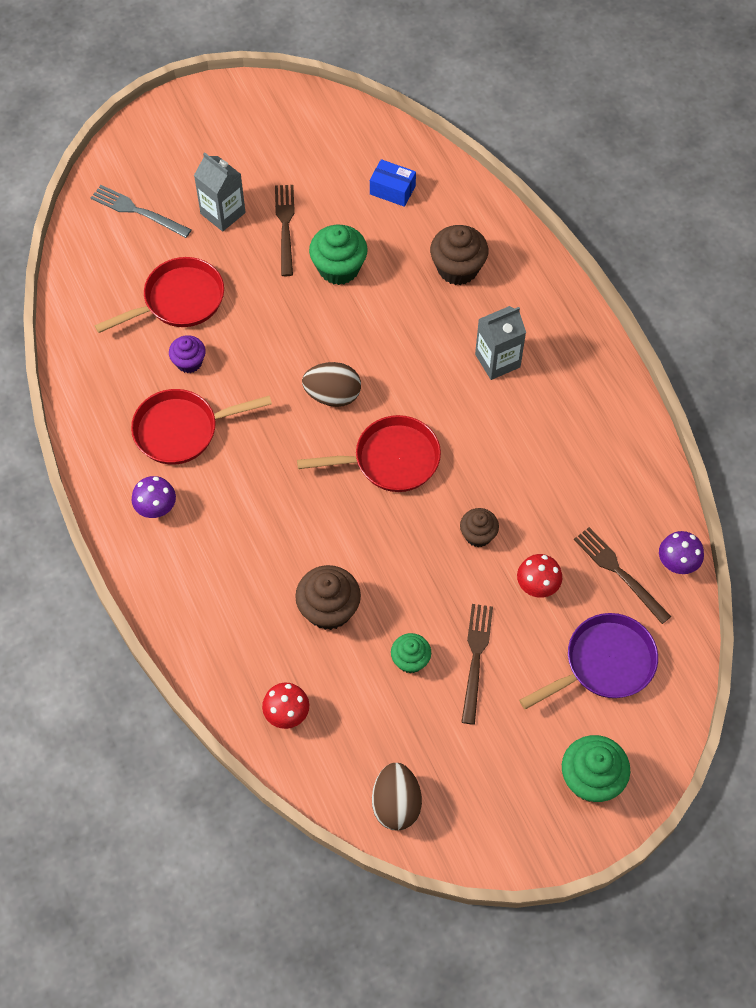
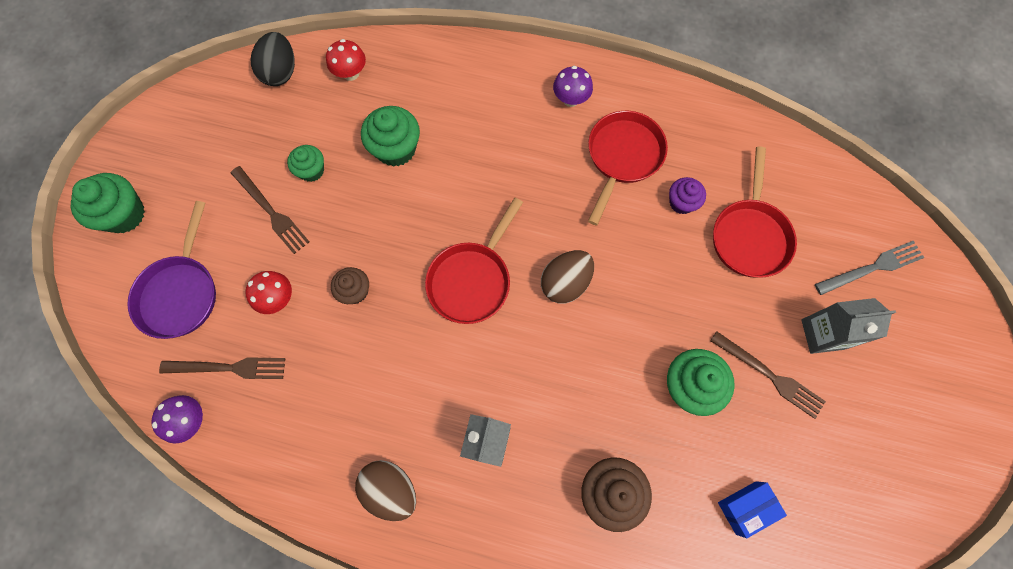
camera: 130 degrees right, 10 degrees up
brown cupcake [295,565,361,630] -> green cupcake [361,106,420,167]
brown egg [372,763,422,830] -> brown egg moved to [355,460,416,521]
none -> black egg [250,32,295,86]

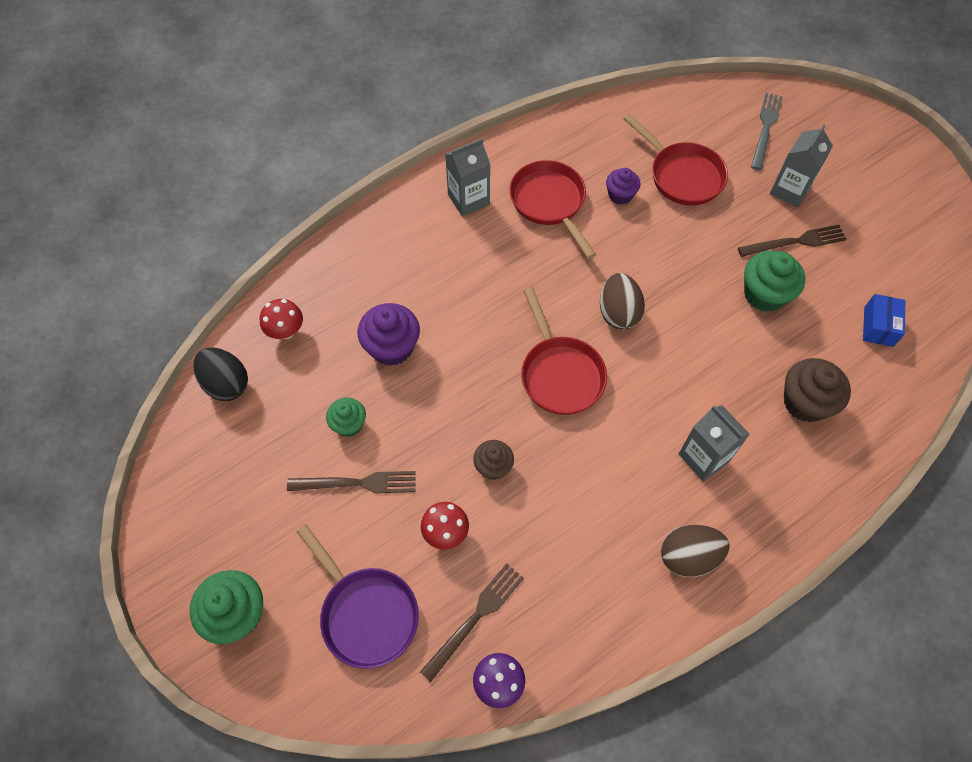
camera: 50 degrees left, 10 degrees down
green cupcake [361,106,420,167] -> purple cupcake [358,303,420,366]
purple mushroom [553,66,593,107] -> grey carton [445,139,491,217]

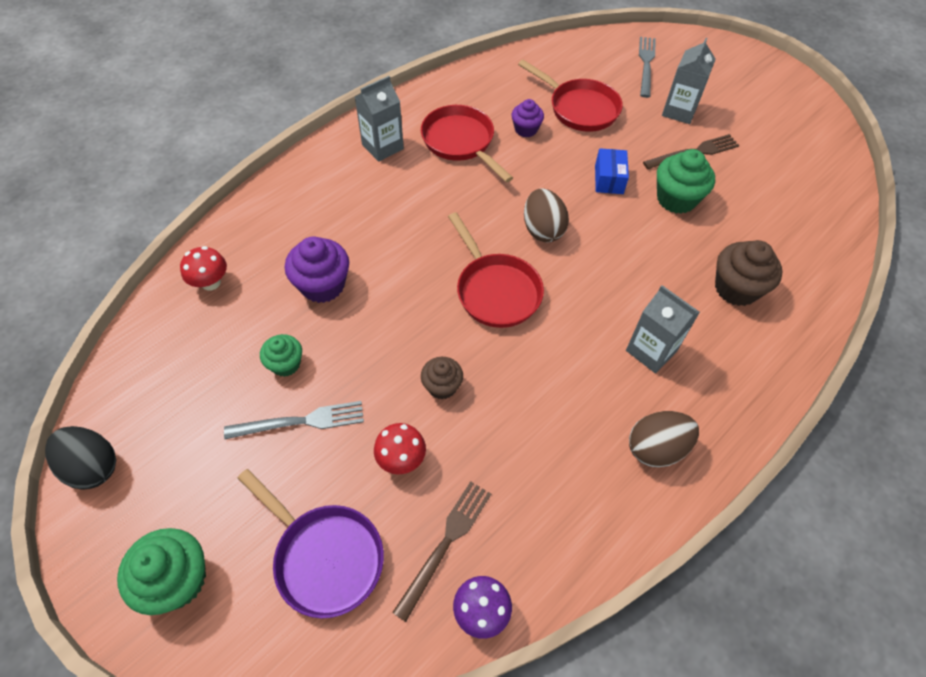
camera: 10 degrees left, 5 degrees down
black egg [193,348,248,401] -> black egg moved to [45,426,116,490]
brown fork [287,471,416,493] -> grey fork [224,401,364,439]
blue box [863,294,905,347] -> blue box moved to [595,148,629,194]

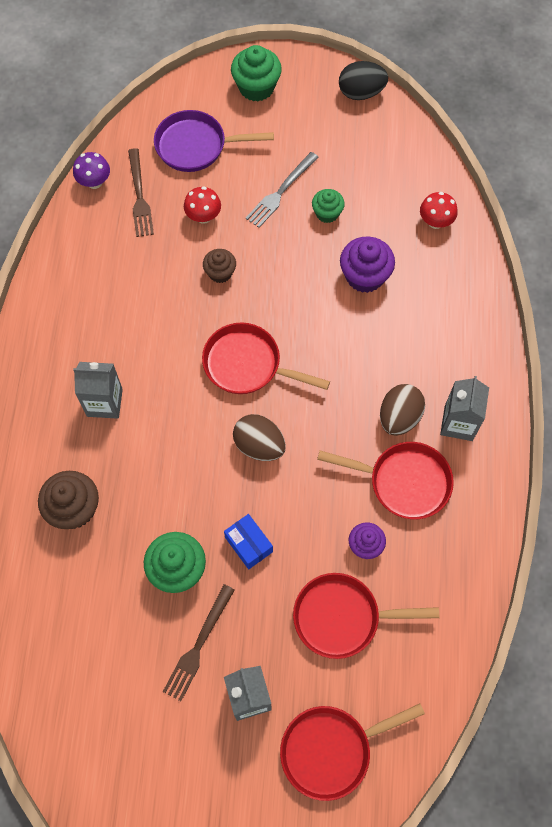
camera: 140 degrees right, 10 degrees up
brown egg [629,411,699,468] -> brown egg moved to [380,384,425,436]
grey fork [639,37,656,98] -> red pan [280,704,425,801]

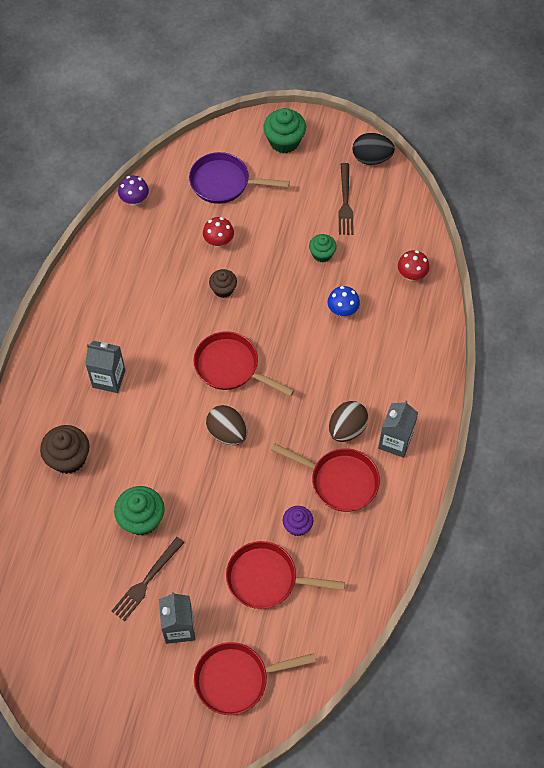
camera: 10 degrees right, 5 degrees down
brown fork [128,148,154,237] -> brown fork moved to [338,163,354,235]
blue box [224,514,273,569] -> none
grey fork [246,152,319,228] -> none
purple cupcake [340,236,395,293] -> blue mushroom [328,286,360,317]

